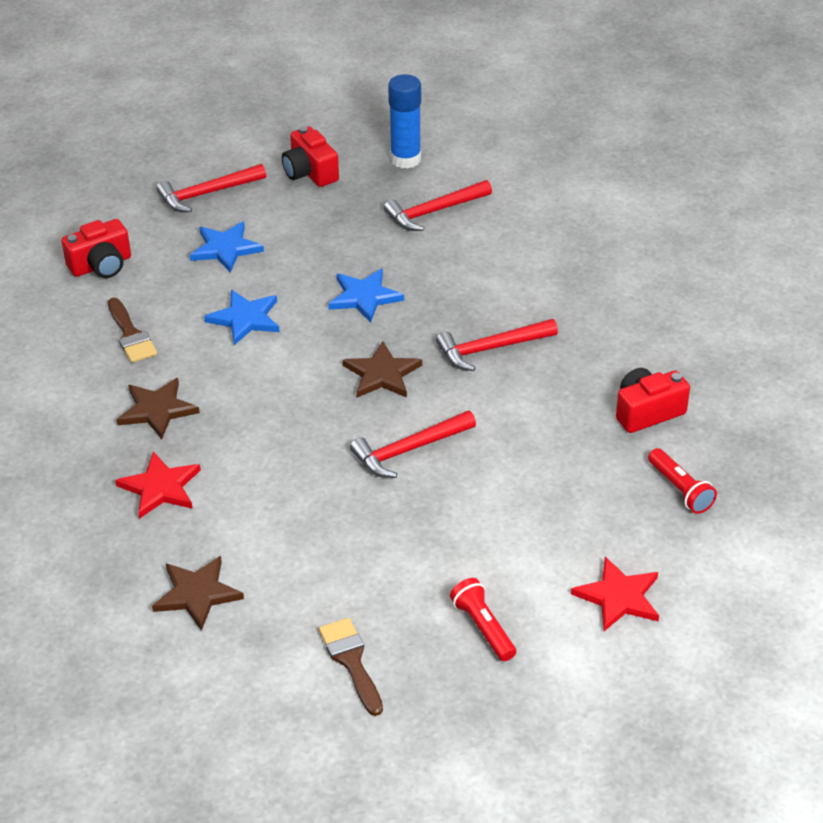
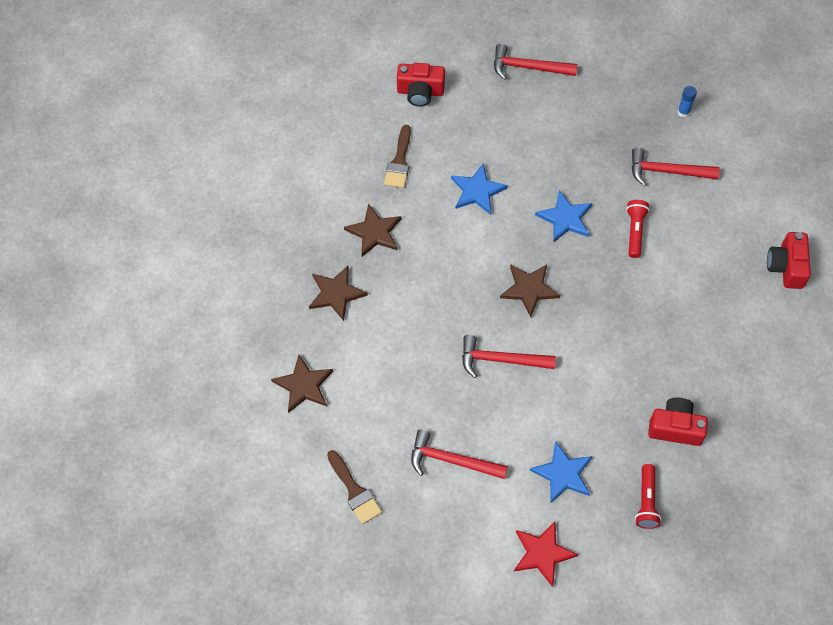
camera: 35 degrees right, 20 degrees up
red star [115,451,201,519] -> brown star [309,266,368,321]
blue star [190,222,264,273] -> blue star moved to [530,441,592,503]
red camera [282,126,339,187] -> red camera moved to [767,232,811,289]
brown brush [319,618,383,716] -> brown brush turned 135 degrees clockwise [327,450,382,524]
blue glue stick [388,74,421,169] -> blue glue stick [678,86,697,118], size x0.50
red hammer [436,319,558,371] -> red hammer moved to [411,430,508,479]
red flashlight [450,578,516,661] -> red flashlight moved to [626,200,649,258]

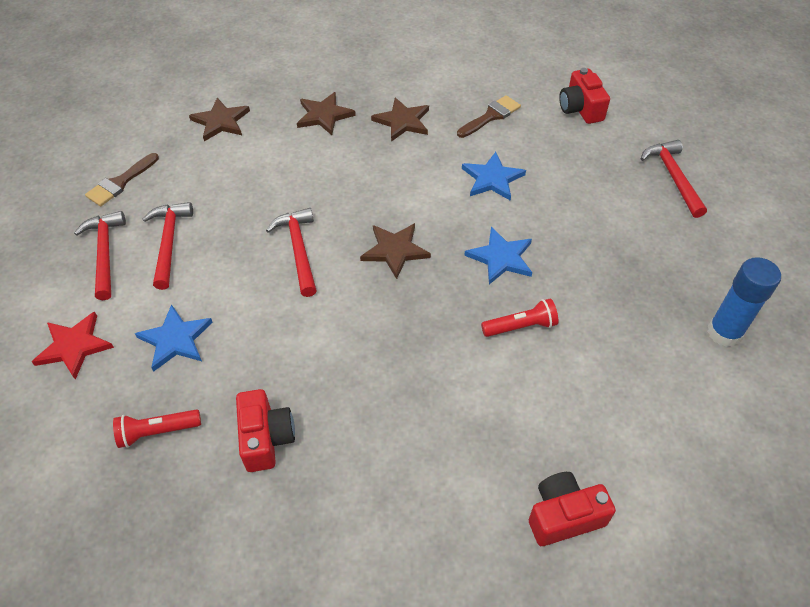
camera: 70 degrees right, 10 degrees down
brown brush [384,125,411,188] -> brown brush turned 150 degrees clockwise [457,95,521,138]
red hammer [632,148,720,186] -> red hammer moved to [74,211,126,300]
blue glue stick [678,86,697,118] -> blue glue stick [707,257,781,347], size x2.01

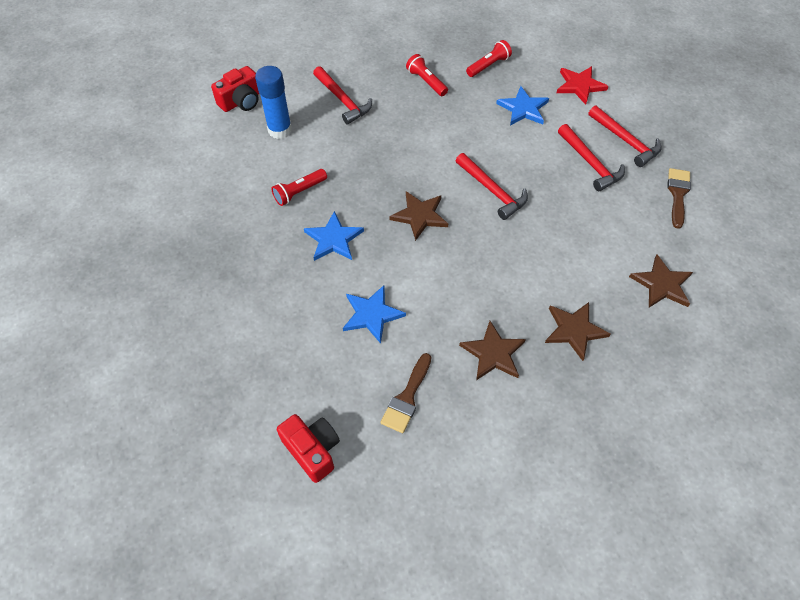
camera: 155 degrees right, 5 degrees up
red camera [236,389,295,472] -> red flashlight [406,54,448,96]
red hammer [640,140,707,218] -> red hammer moved to [313,66,372,124]
blue glue stick [707,257,781,347] -> blue glue stick moved to [255,66,292,139]

